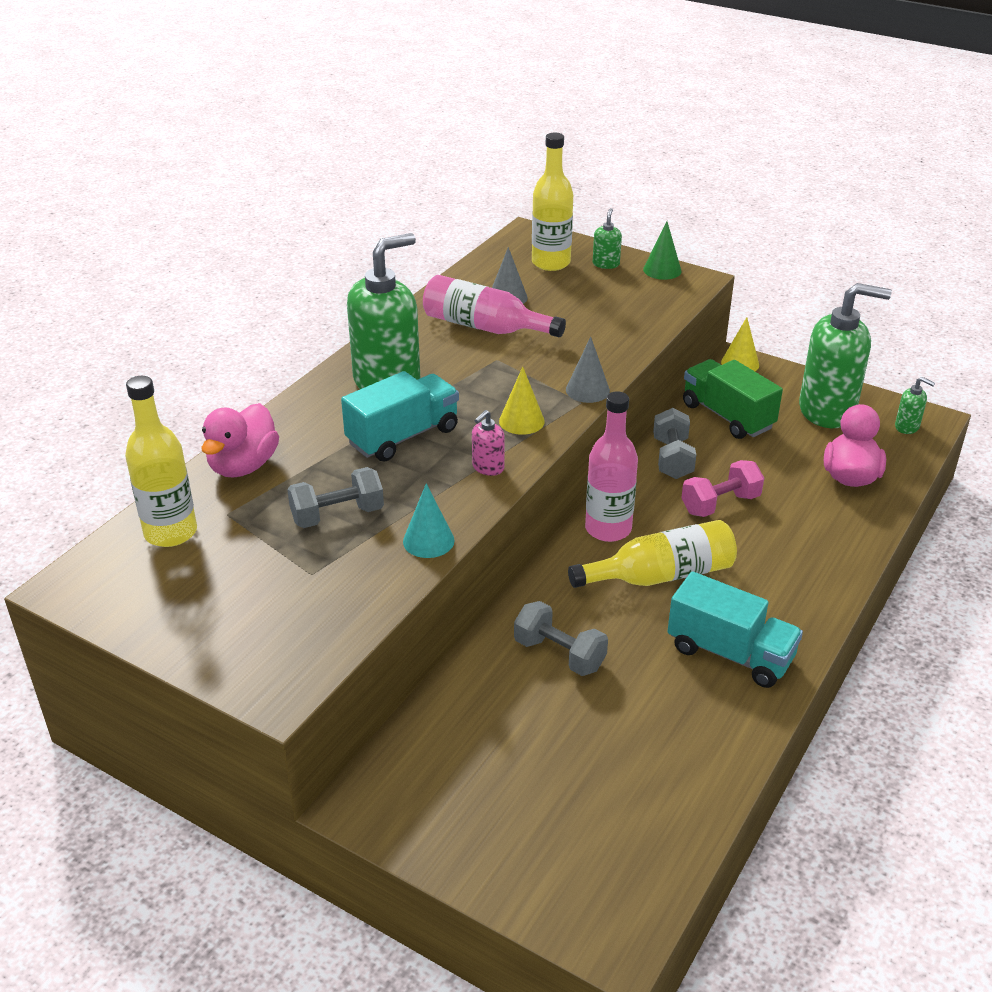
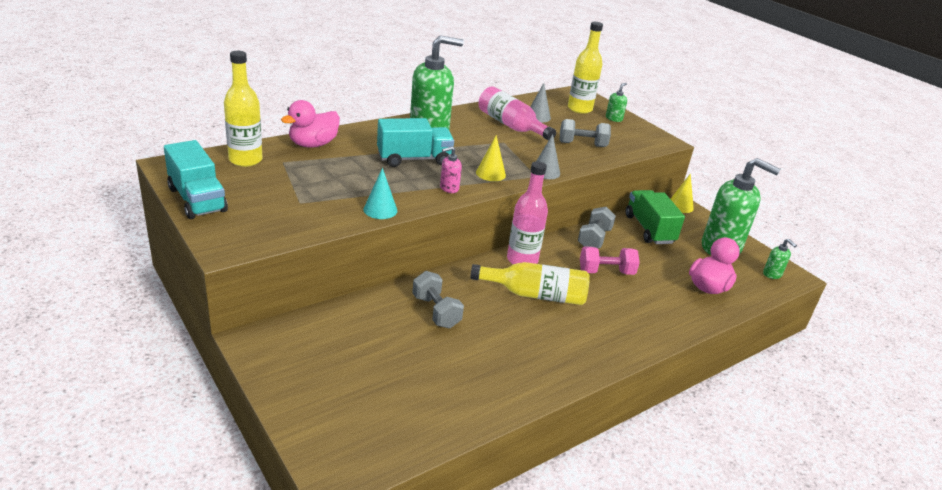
camera: 20 degrees right, 5 degrees down
grey dumbbell [287,467,384,528] -> grey dumbbell moved to [560,119,611,147]
green cone [643,221,681,280] -> none
turquoise truck [667,571,803,688] -> turquoise truck moved to [164,140,228,219]

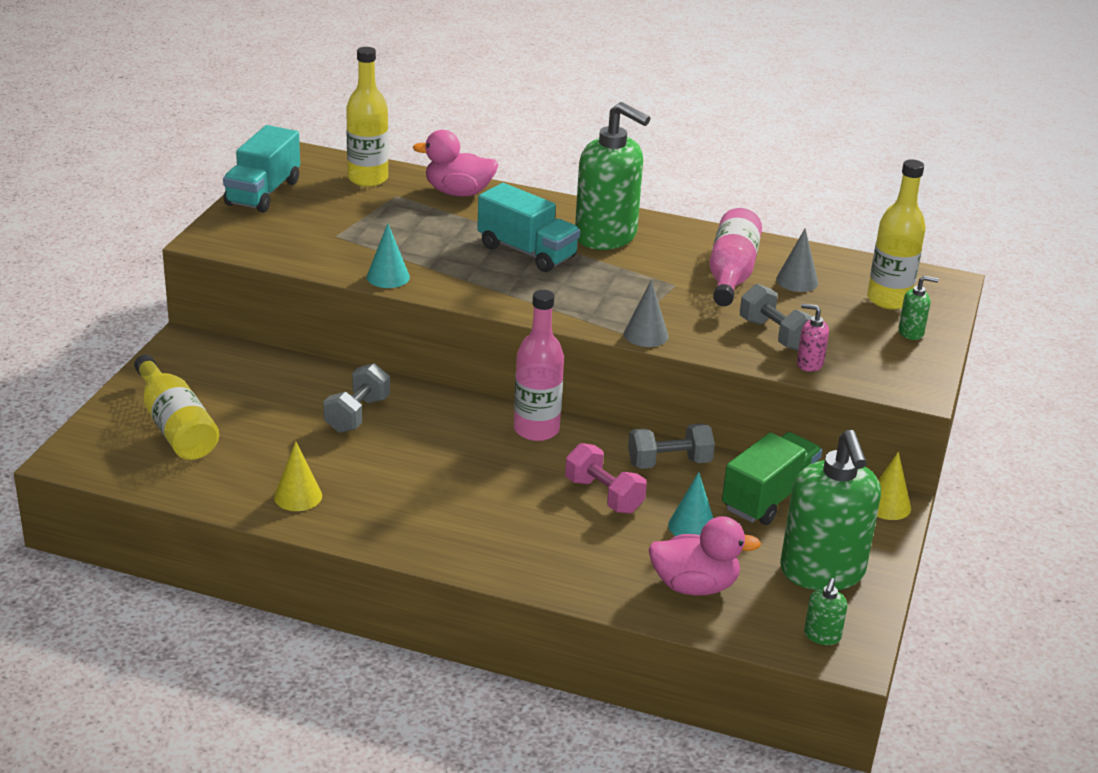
camera: 55 degrees right, 0 degrees up
pink soap dispenser [440,146,462,193] -> pink soap dispenser moved to [797,303,829,372]
yellow bottle [470,262,590,305] -> yellow bottle moved to [134,355,219,460]
yellow cone [476,135,506,181] -> yellow cone moved to [274,441,322,511]
none -> turquoise cone [668,472,713,536]

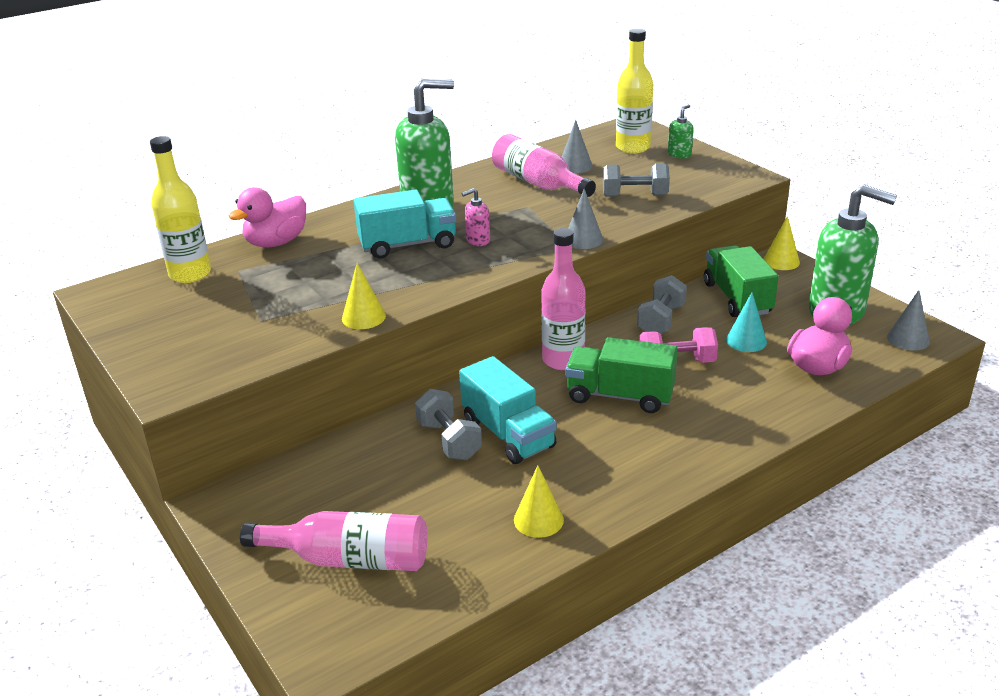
camera: 50 degrees left, 0 degrees up
yellow bottle [134,355,219,460] -> pink bottle [240,511,427,571]
turquoise truck [223,125,300,212] -> turquoise truck moved to [459,356,557,464]
turquoise cone [367,223,410,288] -> yellow cone [342,263,386,329]
pink soap dispenser [797,303,829,372] -> pink soap dispenser moved to [461,188,490,246]
green soap dispenser [804,578,847,645] -> grey cone [887,290,930,351]
none -> green truck [565,337,678,413]

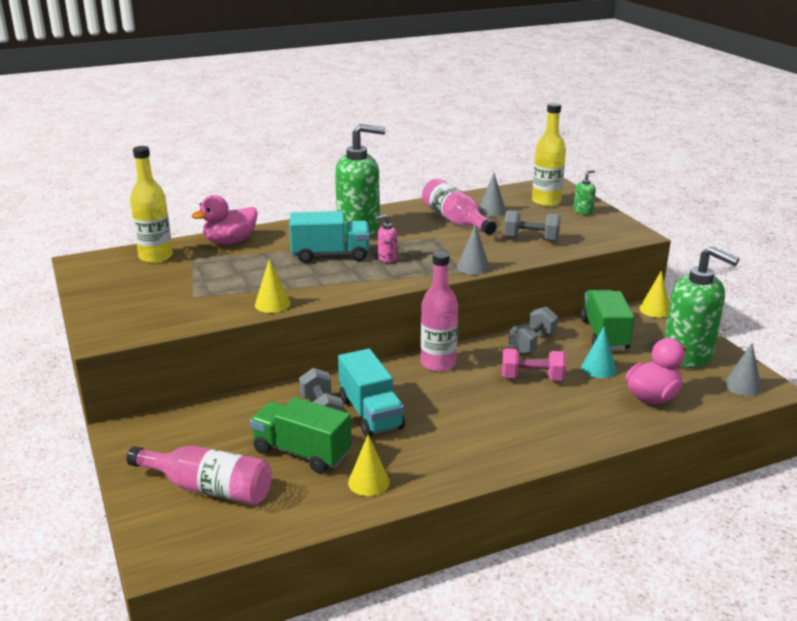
camera: 10 degrees right, 5 degrees down
green truck [565,337,678,413] -> green truck moved to [250,397,352,473]

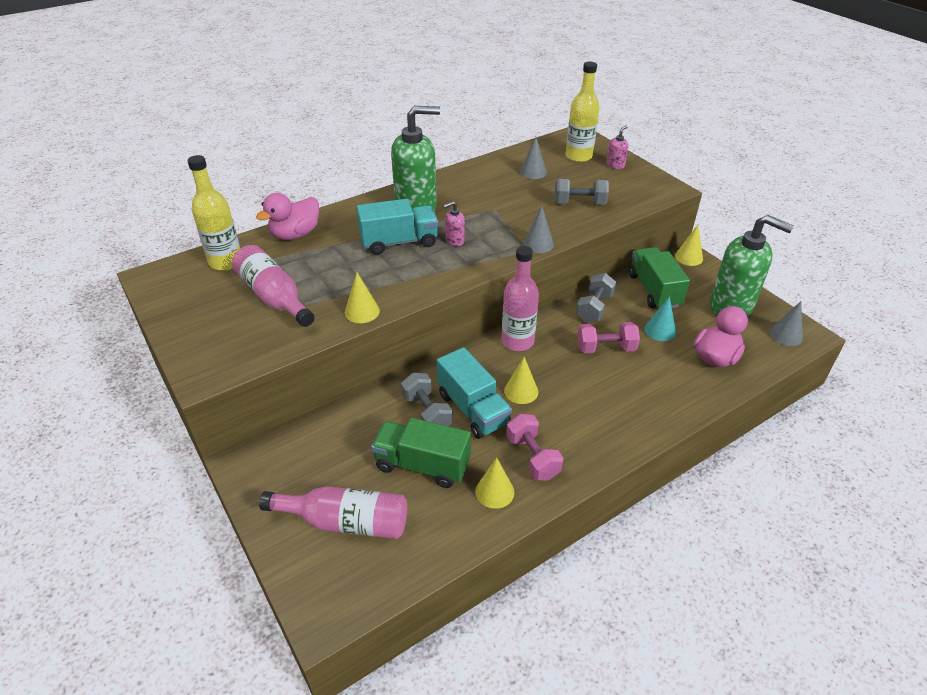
camera: 10 degrees left, 15 degrees up
pink bottle [422,178,497,235] -> pink bottle moved to [232,245,315,327]
green soap dispenser [574,170,596,215] -> pink soap dispenser [606,126,629,169]
none -> yellow cone [504,357,538,404]
none -> pink dumbbell [506,414,563,480]

